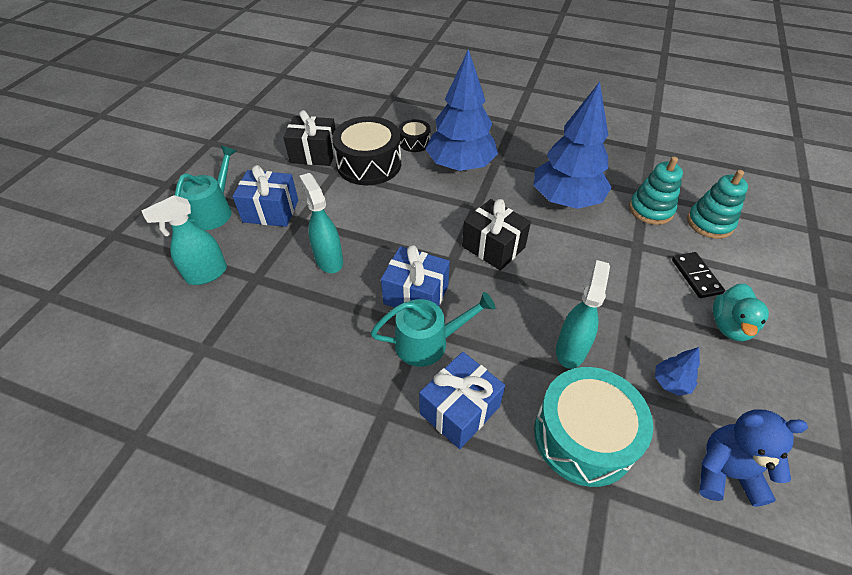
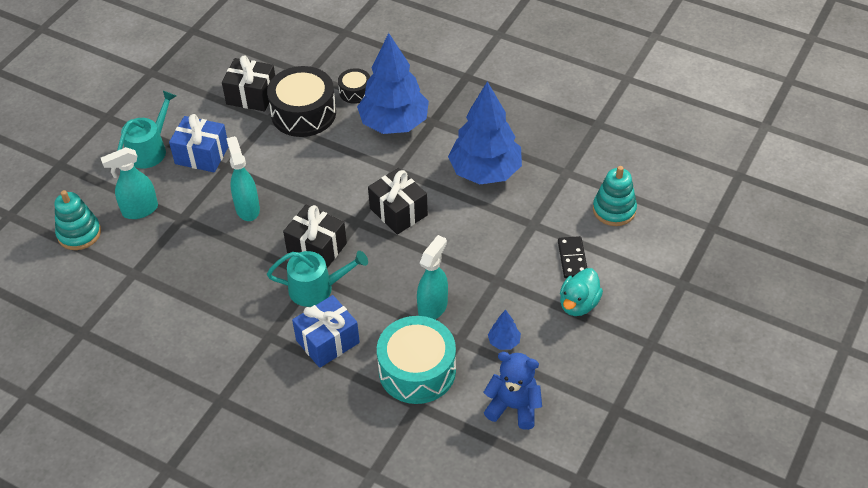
camera: 10 degrees right, 0 degrees up
blue gift [381,245,450,308] -> black gift [283,205,347,268]
turquoise stacking toy [629,157,683,225] -> turquoise stacking toy moved to [54,190,101,250]

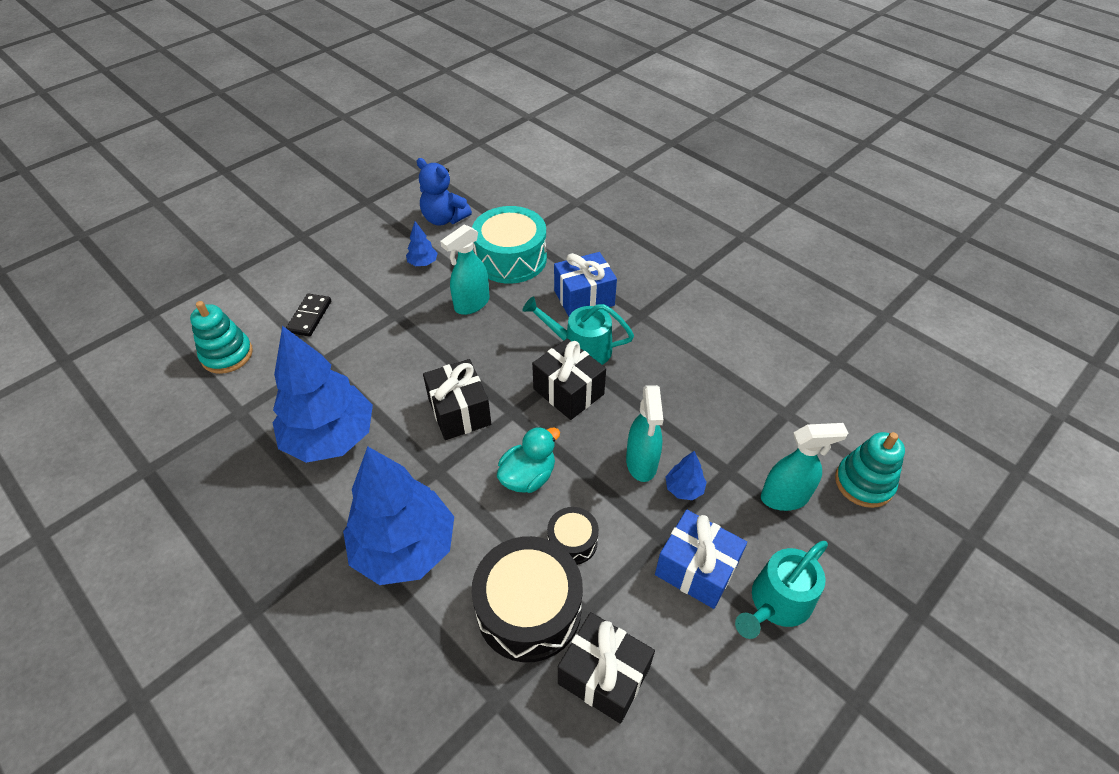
camera: 165 degrees left, 0 degrees up
black drum [338,68,370,104] -> black drum moved to [547,507,599,565]
turquoise duck [560,268,603,316] -> turquoise duck moved to [497,427,560,493]
none -> blue tree [666,451,707,500]

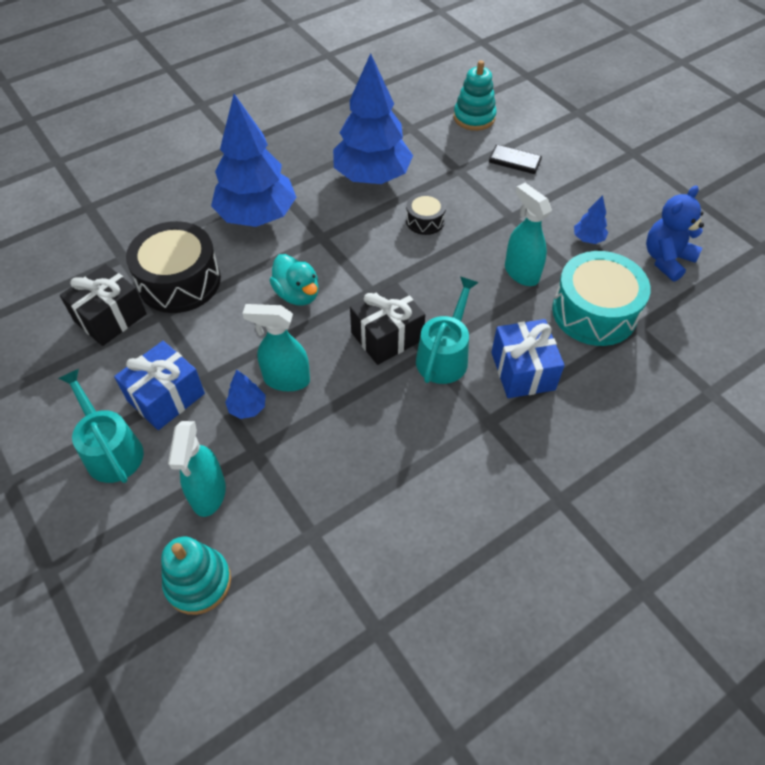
camera: 100 degrees right, 5 degrees up
black gift [423,359,491,440] -> none
black drum [547,507,599,565] -> black drum moved to [406,192,446,235]

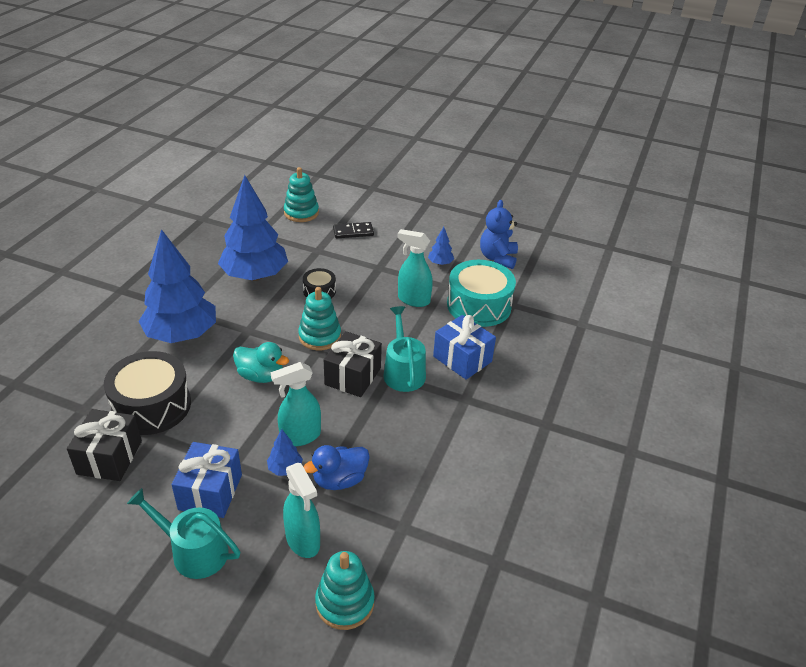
camera: 35 degrees left, 15 degrees down
none -> turquoise stacking toy [298,287,341,350]
none -> blue duck [303,445,370,490]

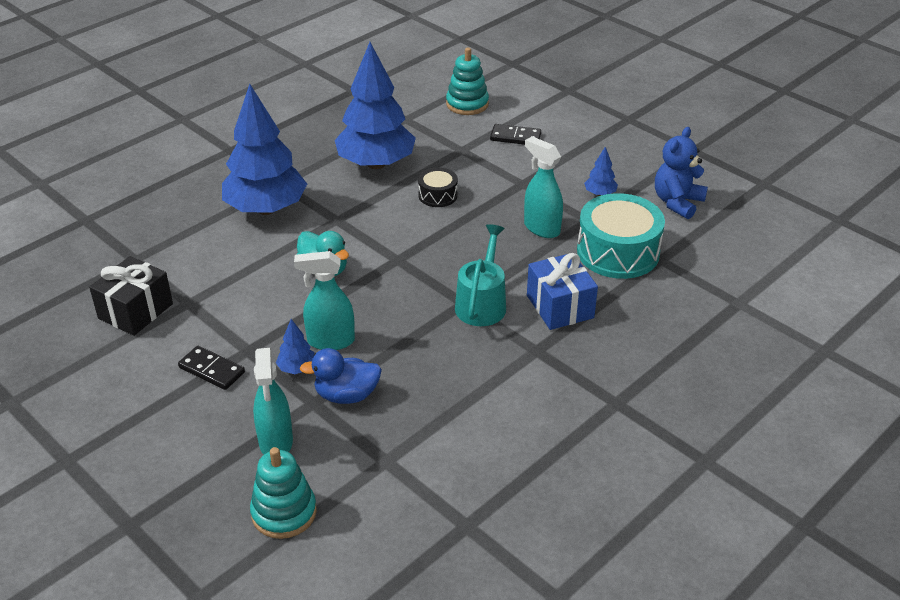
camera: 25 degrees right, 0 degrees up
black drum [104,351,191,435] -> none
turquoise watering can [127,488,240,579] -> none
blue gift [172,442,242,518] -> black domino [178,346,245,390]
turquoise stacking toy [298,287,341,350] -> none
black gift [324,331,382,397] -> none

